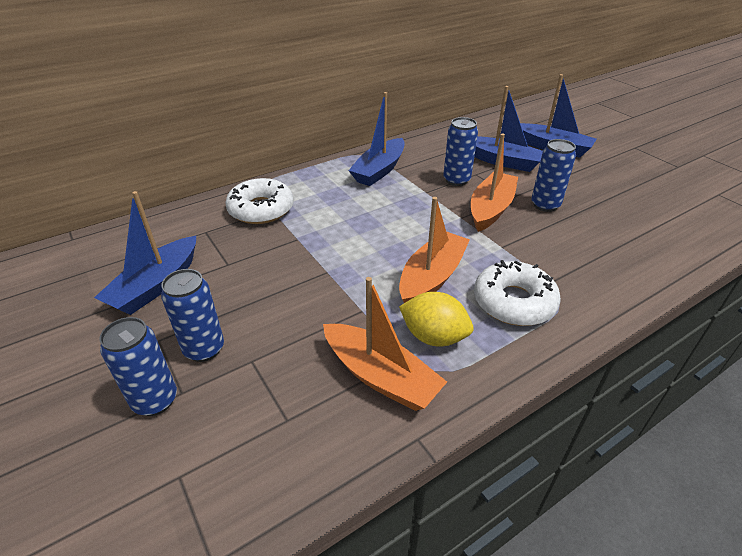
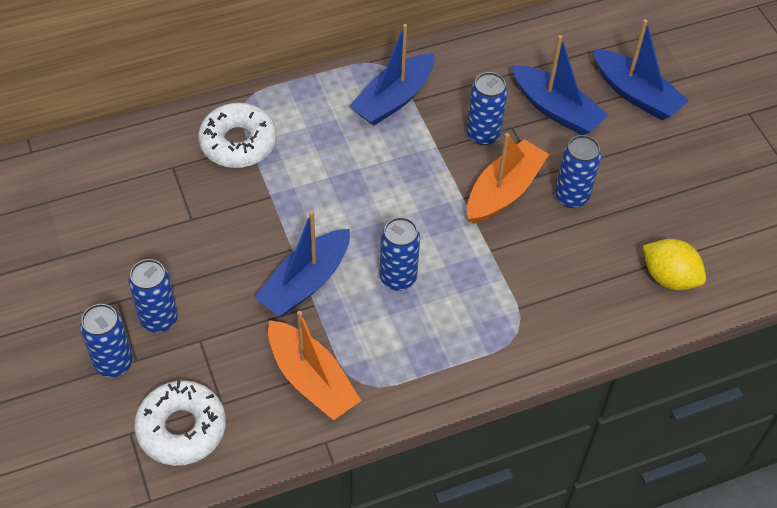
camera: 10 degrees right, 15 degrees up
blue boat [94,191,196,315] -> blue boat moved to [254,211,350,316]
orange boat [399,197,470,303] -> blue can [380,217,420,291]
yellow lemon [399,292,473,346] -> yellow lemon moved to [643,239,706,290]
white donut [474,260,561,326] -> white donut moved to [134,380,226,466]

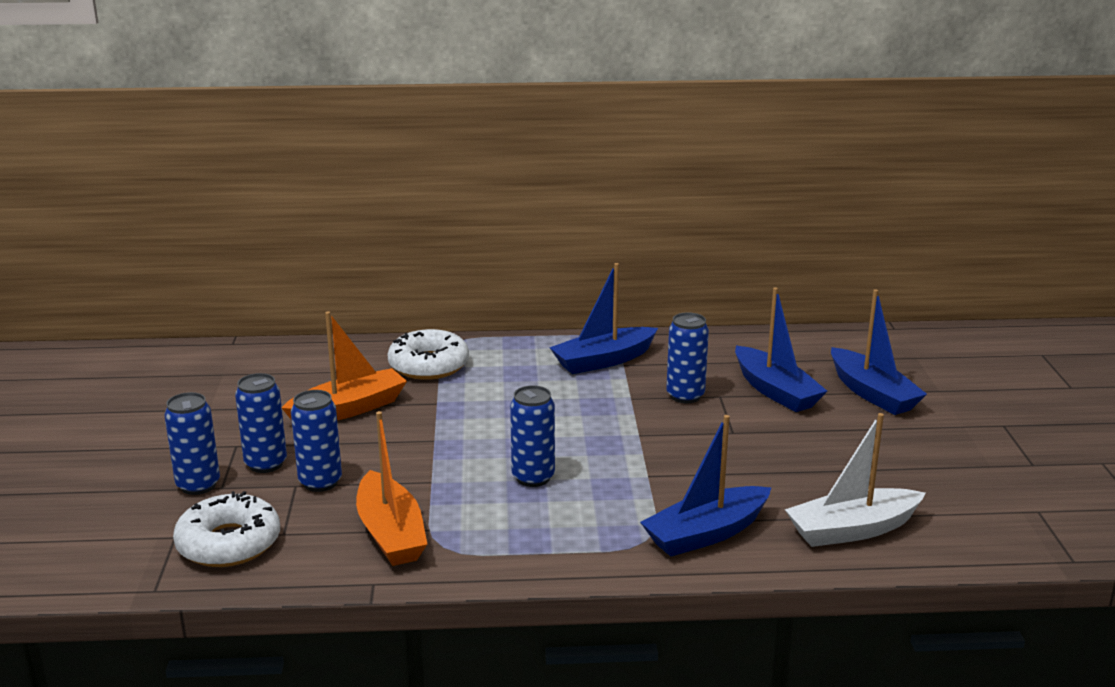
camera: 20 degrees right, 30 degrees down
blue boat [254,211,350,316] -> blue boat moved to [640,415,771,556]
orange boat [467,133,549,224] -> orange boat moved to [282,311,407,420]
blue can [555,135,601,208] -> blue can moved to [291,390,342,492]
yellow lemon [643,239,706,290] -> white boat [785,413,926,547]

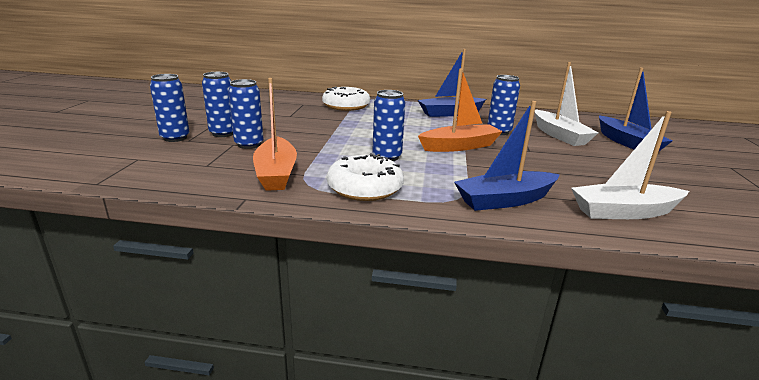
camera: 10 degrees right, 0 degrees up
white donut [173,491,280,567] -> white donut moved to [327,153,404,201]
orange boat [282,311,407,420] -> orange boat moved to [418,69,503,152]
blue boat [735,287,827,412] -> white boat [535,62,598,146]

